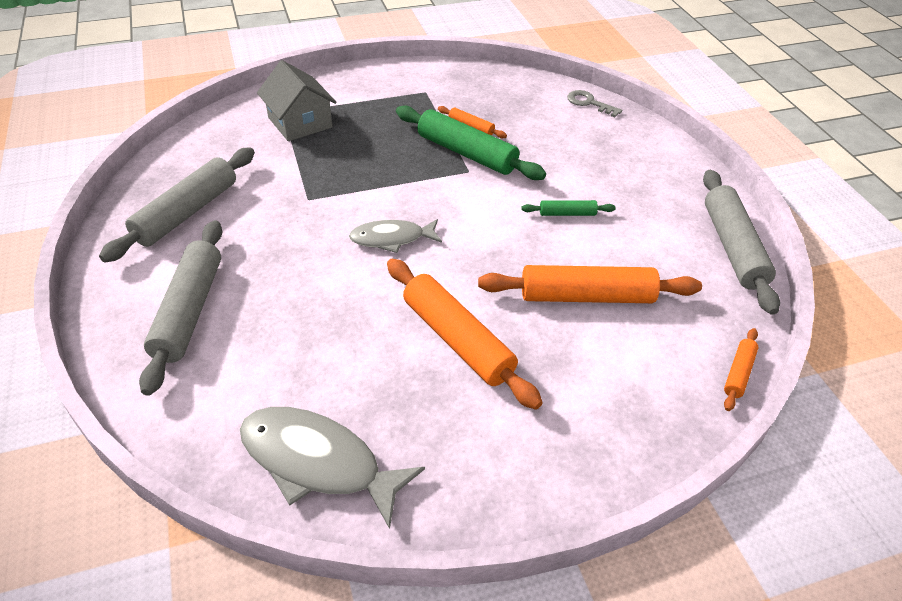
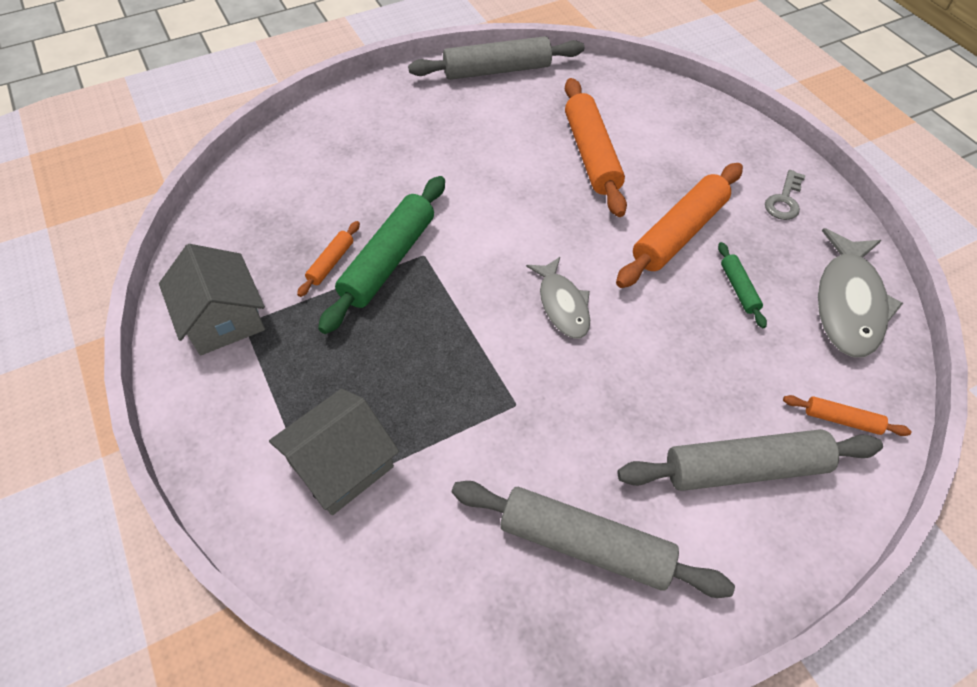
camera: 100 degrees left, 10 degrees up
green rolling pin [522,200,616,216] -> green rolling pin moved to [718,242,767,328]
grey key [567,90,622,117] -> grey key moved to [765,170,806,220]
orange rolling pin [724,328,759,411] -> orange rolling pin moved to [783,395,911,436]
none -> grey house [159,244,265,355]

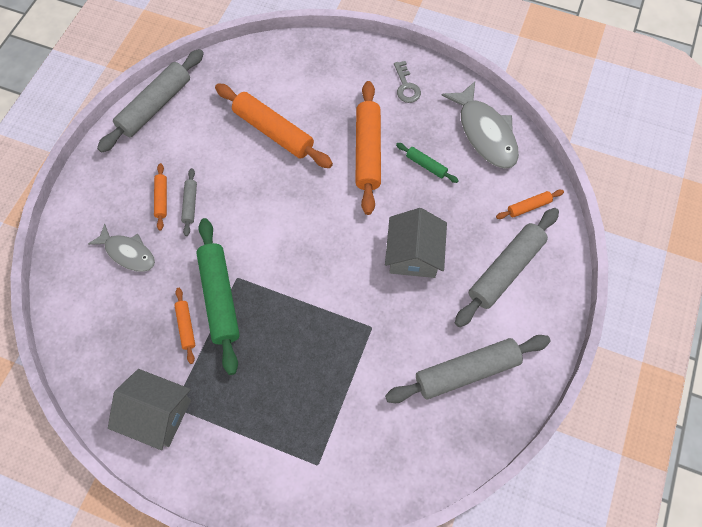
camera: 40 degrees left, 10 degrees up
grey house [269,389,399,515] -> grey house moved to [385,208,447,278]
grey fish [526,257,590,338] -> grey fish moved to [88,224,155,272]
none -> orange rolling pin [154,163,167,231]
none -> grey rolling pin [181,168,197,236]

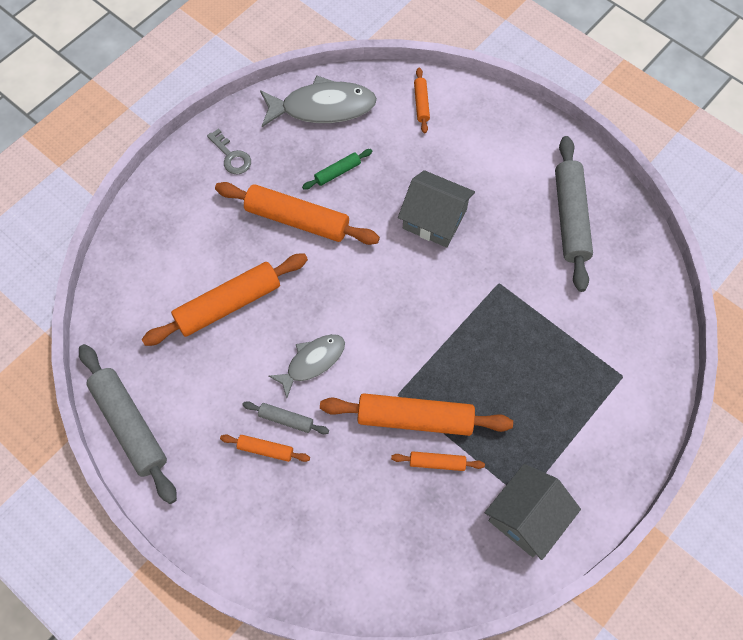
camera: 70 degrees left, 0 degrees up
grey fish [88,224,155,272] -> grey fish moved to [269,334,345,398]
green rolling pin [196,218,240,375] -> orange rolling pin [320,393,513,436]
grey key [394,61,421,103] -> grey key turned 45 degrees clockwise [207,128,251,174]
grey rolling pin [455,208,559,327] -> none

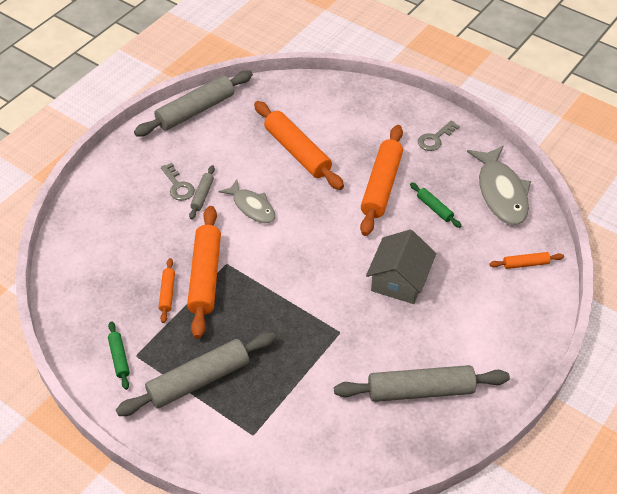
camera: 85 degrees right, 15 degrees down
orange rolling pin [220,434,310,462] -> grey key [161,163,195,201]
grey house [485,464,581,560] -> green rolling pin [108,321,130,390]
none -> grey rolling pin [116,332,276,416]

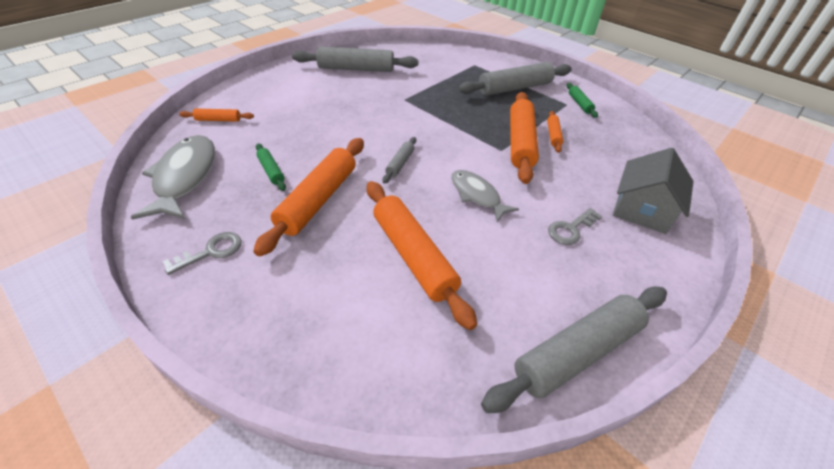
camera: 175 degrees left, 5 degrees down
grey key [161,163,195,201] -> grey key turned 105 degrees counterclockwise [548,208,603,245]
grey rolling pin [189,165,215,219] -> grey rolling pin moved to [383,137,416,184]
grey house [366,230,436,304] -> grey house moved to [613,148,694,234]

